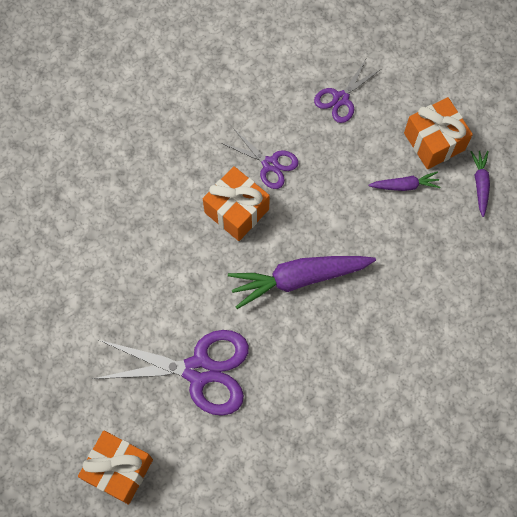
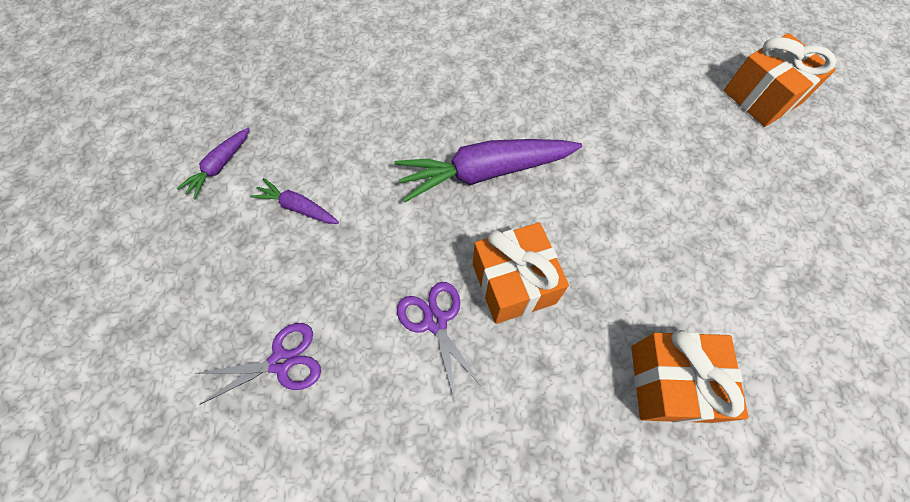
camera: 150 degrees left, 5 degrees down
purple scissors [93,330,249,416] -> none
purple carrot [228,256,376,309] -> purple carrot turned 150 degrees clockwise [394,139,582,202]
orange gift [404,97,473,169] -> orange gift moved to [631,330,749,423]

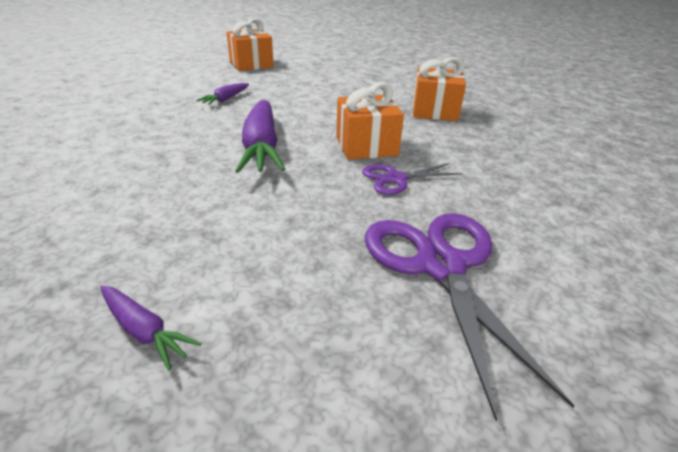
camera: 85 degrees left, 30 degrees down
purple scissors [195,323,321,405] -> purple scissors [365,213,575,422], size x1.85
purple carrot [250,178,339,224] -> purple carrot moved to [196,83,249,105]

